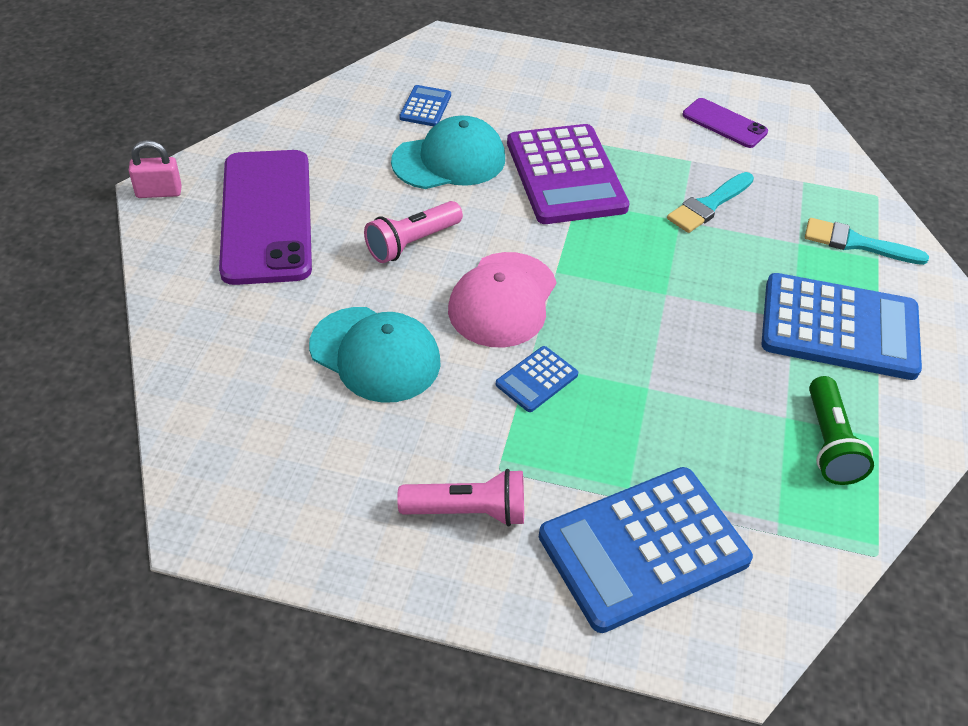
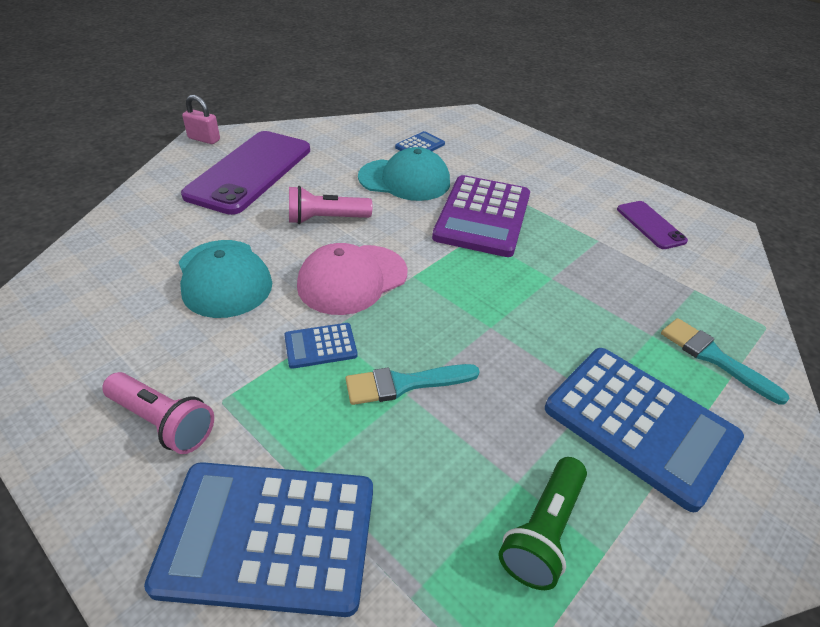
camera: 30 degrees right, 5 degrees down
turquoise brush [667,172,754,233] -> turquoise brush moved to [346,364,480,405]

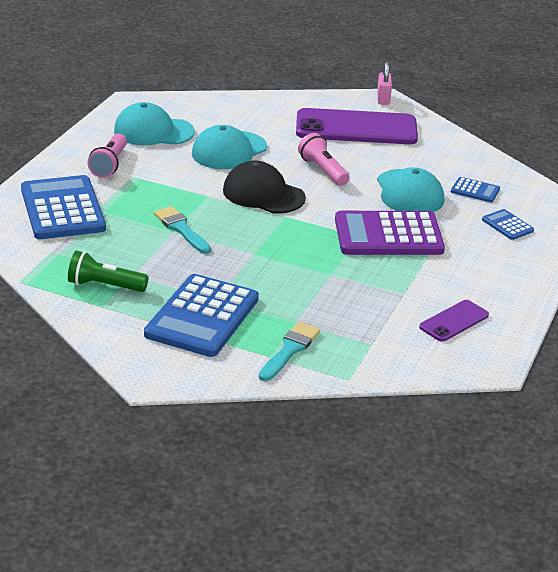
camera: 70 degrees right, 10 degrees down
blue calculator [284,323,357,369] -> blue calculator moved to [482,209,534,240]
pink cap [297,243,408,315] -> black cap [223,161,306,213]
none -> turquoise cap [114,102,195,145]

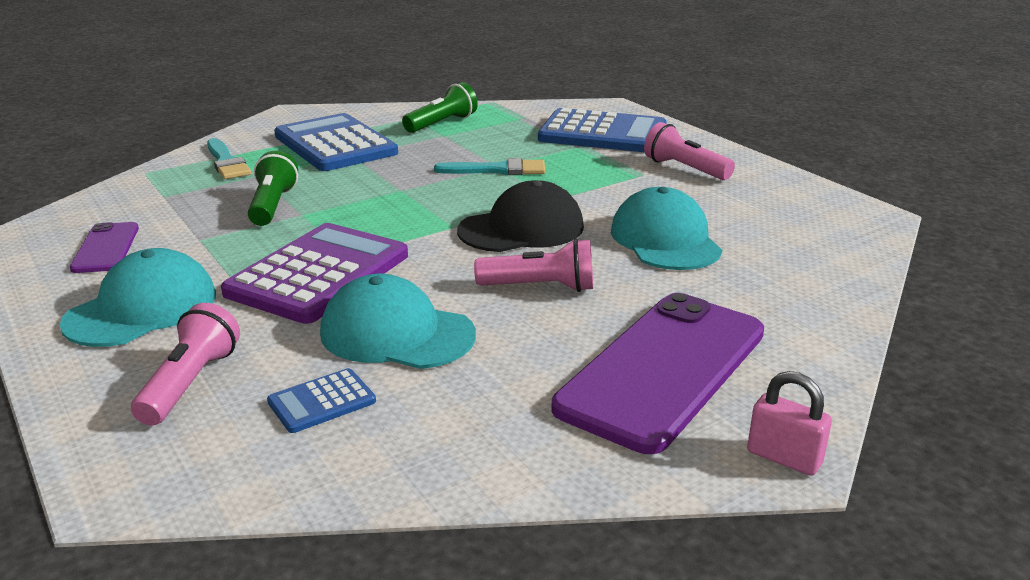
camera: 125 degrees right, 5 degrees down
turquoise cap [114,102,195,145] -> turquoise cap moved to [60,248,216,347]
blue calculator [482,209,534,240] -> pink flashlight [131,303,240,426]
none -> green flashlight [248,151,298,226]

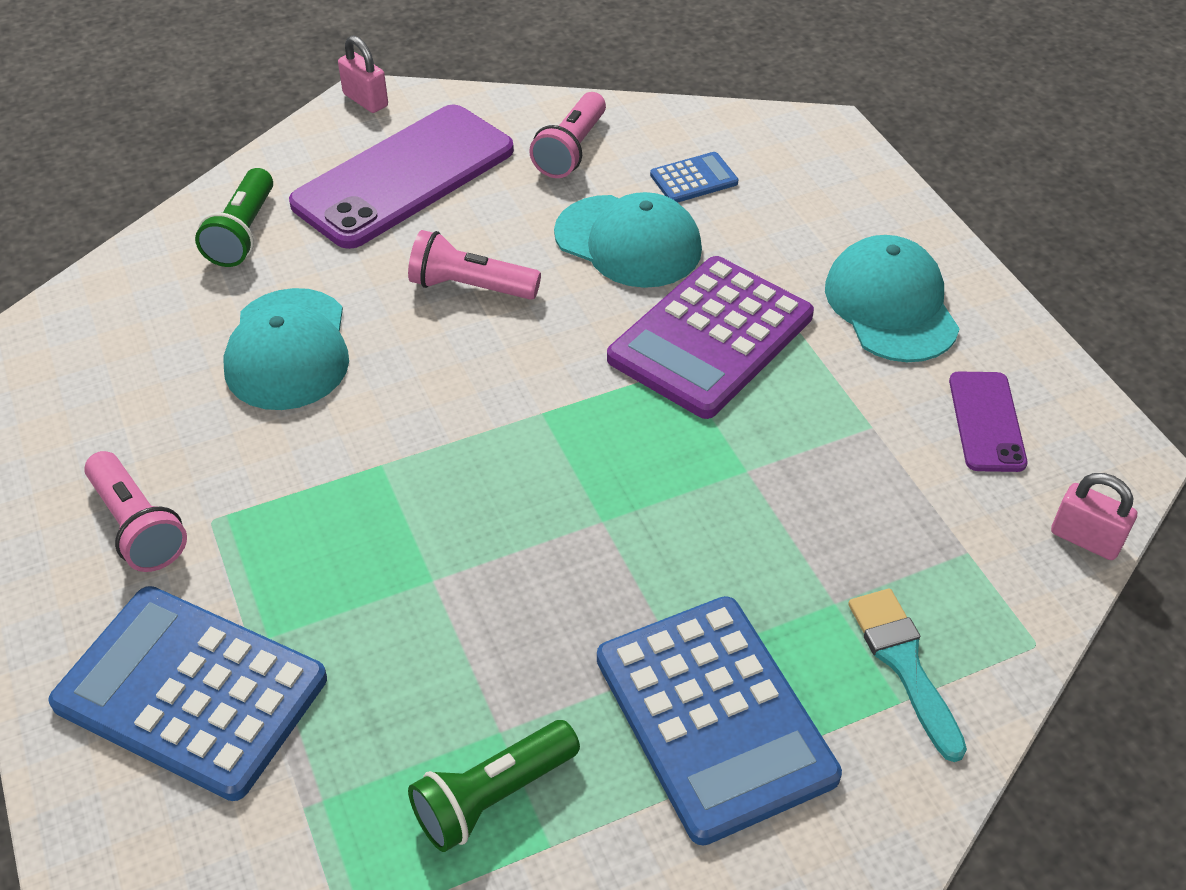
camera: 170 degrees left, 20 degrees up
turquoise cap [60,248,216,347] -> turquoise cap turned 120 degrees clockwise [825,235,960,362]
pink flashlight [131,303,240,426] -> pink flashlight moved to [529,92,606,178]
green flashlight [248,151,298,226] -> green flashlight moved to [195,168,273,267]
turquoise brush [434,158,545,175] -> none
black cap [457,180,584,252] -> none
none -> pink padlock [1051,473,1137,560]

